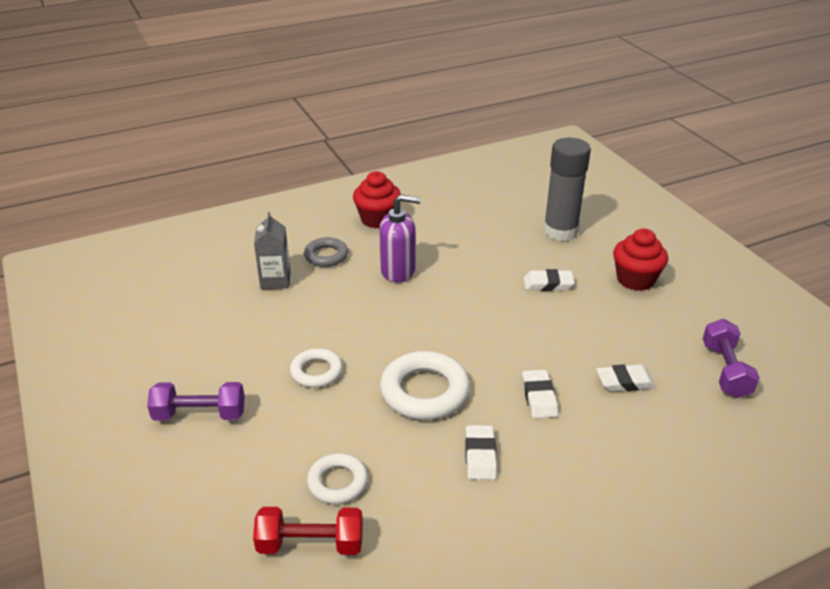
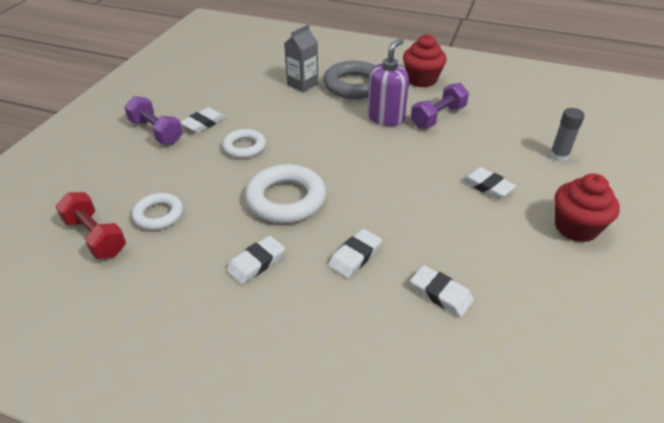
camera: 45 degrees right, 5 degrees up
grey ring [304,237,348,267] -> grey ring [323,61,375,99], size x1.66
purple soap dispenser [379,194,421,283] -> purple soap dispenser turned 105 degrees counterclockwise [368,38,409,126]
grey glue stick [543,138,591,241] -> grey glue stick [550,108,585,162], size x0.51
purple dumbbell [703,319,760,398] -> purple dumbbell moved to [411,83,469,129]
none -> white eraser [181,107,226,133]

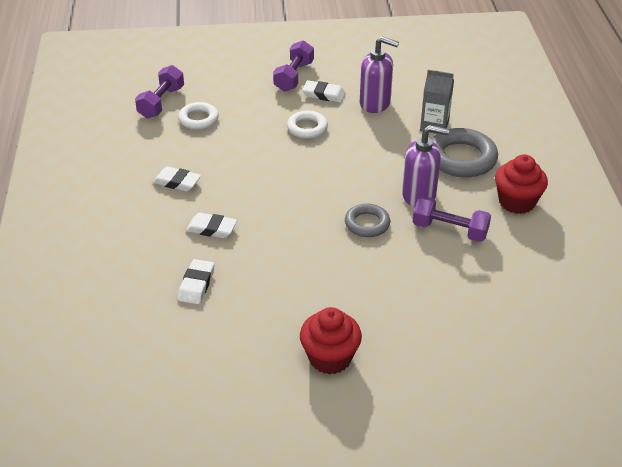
camera: 65 degrees right, 0 degrees up
red dumbbell [55,192,126,259] -> purple dumbbell [135,65,184,118]
white ring [245,164,326,223] -> none
white eraser [462,167,516,199] -> none
grey glue stick [550,108,585,162] -> none
none -> grey ring [345,203,390,237]
none -> purple soap dispenser [360,36,399,113]

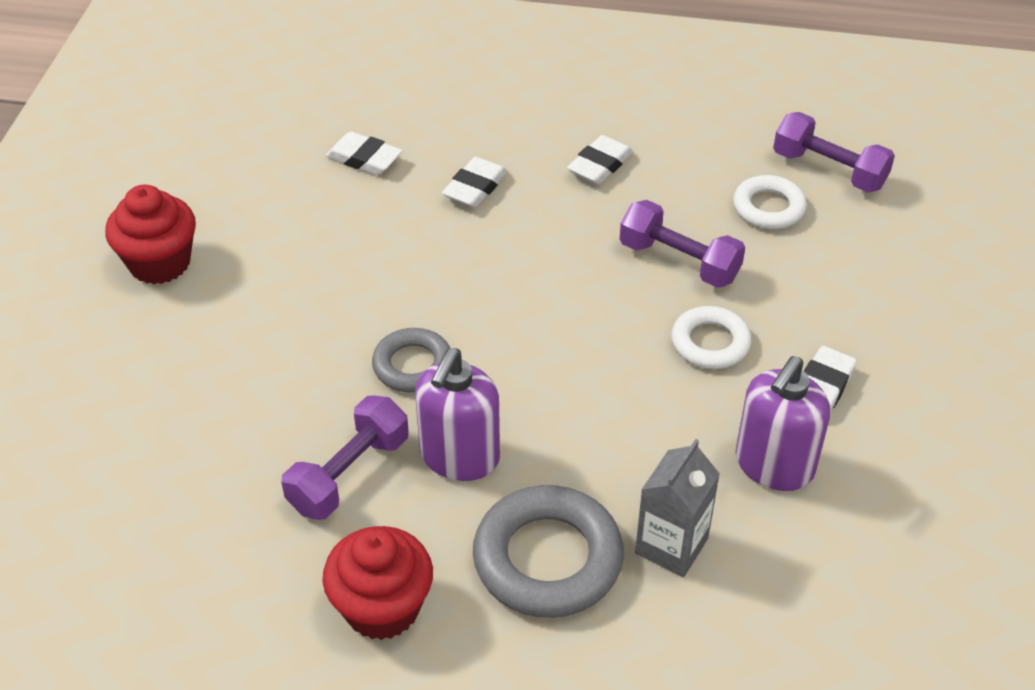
camera: 105 degrees right, 5 degrees up
purple dumbbell [273,40,314,92] -> purple dumbbell moved to [620,200,745,288]

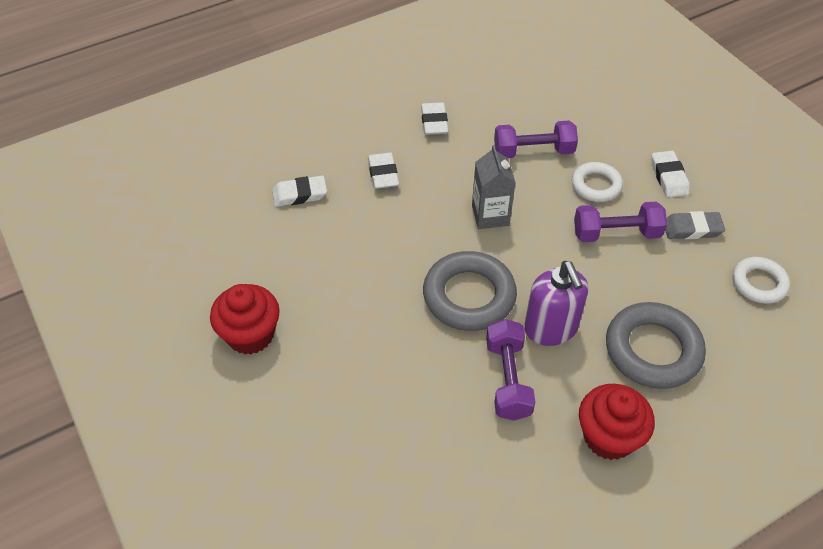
camera: 40 degrees left, 5 degrees up
grey ring [372,328,450,393] -> grey ring [423,251,517,331], size x1.66
grey carton [635,439,720,577] -> grey carton moved to [472,145,516,229]
white ring [733,175,807,229] -> white ring moved to [733,257,790,304]
purple soap dispenser [735,356,830,491] -> grey eraser [665,211,725,239]
purple dumbbell [773,112,895,193] -> purple dumbbell moved to [574,202,667,242]

